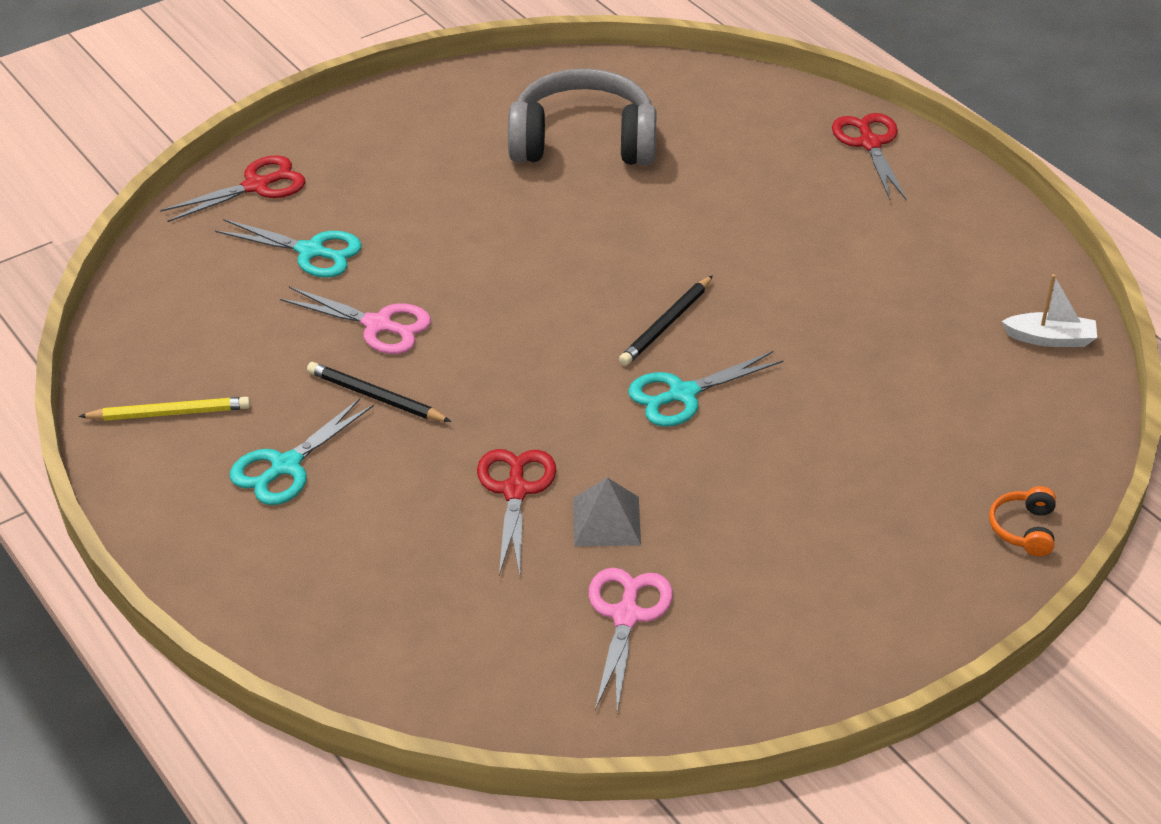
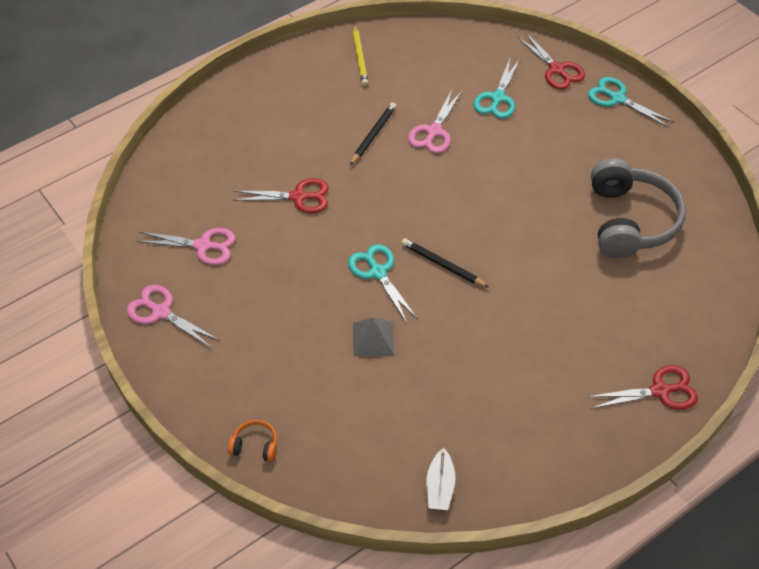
camera: 90 degrees right, 10 degrees up
turquoise scissors [230,398,374,505] -> turquoise scissors moved to [588,77,674,128]
grey pyramid [573,477,641,546] -> grey pyramid moved to [353,317,394,356]
none -> pink scissors [127,285,219,348]

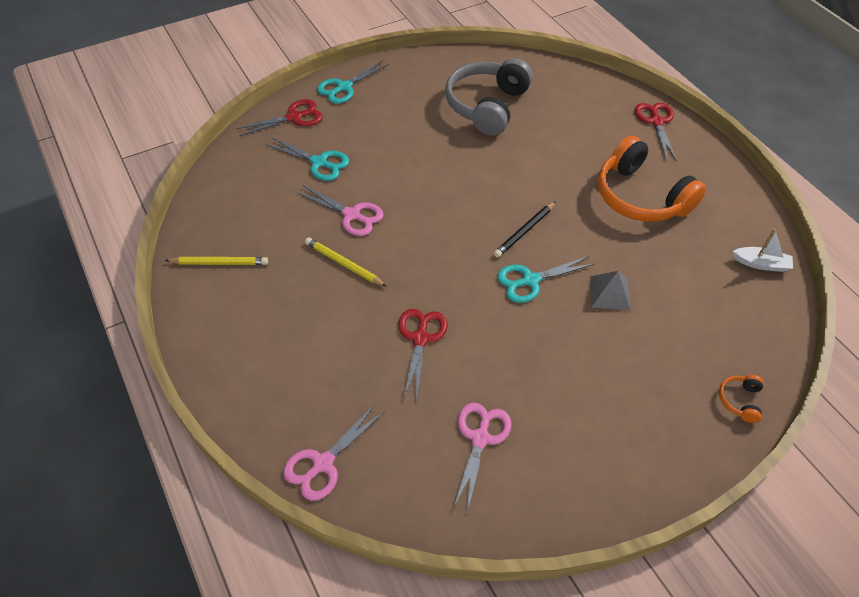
camera: 85 degrees left, 0 degrees up
pink scissors [127,285,219,348] -> pink scissors moved to [283,405,385,501]
black pencil [350,102,397,165] -> yellow pencil [305,237,387,287]
grey headphones [591,158,686,258] -> grey headphones turned 75 degrees counterclockwise [445,58,533,136]
none -> orange headphones [598,136,706,222]

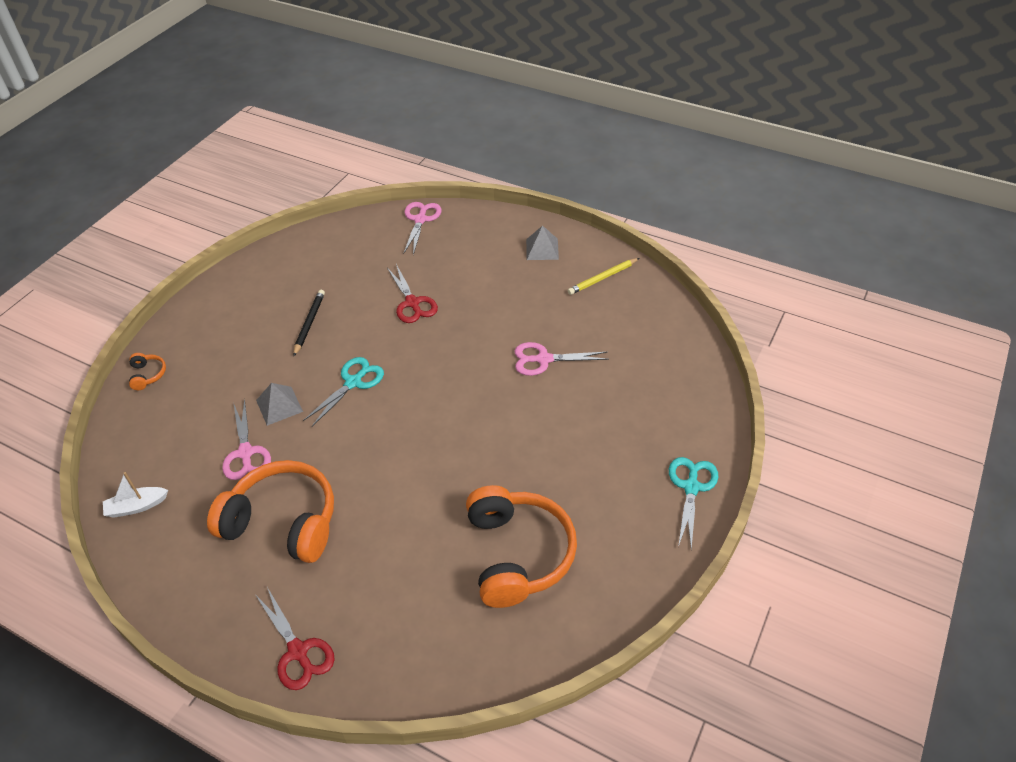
camera: 150 degrees right, 5 degrees down
red scissors [236,99,323,136] -> none
turquoise scissors [266,137,349,181] -> none
yellow pencil [305,237,387,287] -> none
grey headphones [445,58,533,136] -> orange headphones [466,485,577,608]
pink scissors [453,403,512,512] -> pink scissors moved to [222,398,271,480]
black pencil [494,201,556,258] -> black pencil moved to [293,290,325,357]
none -> grey pyramid [526,225,559,260]

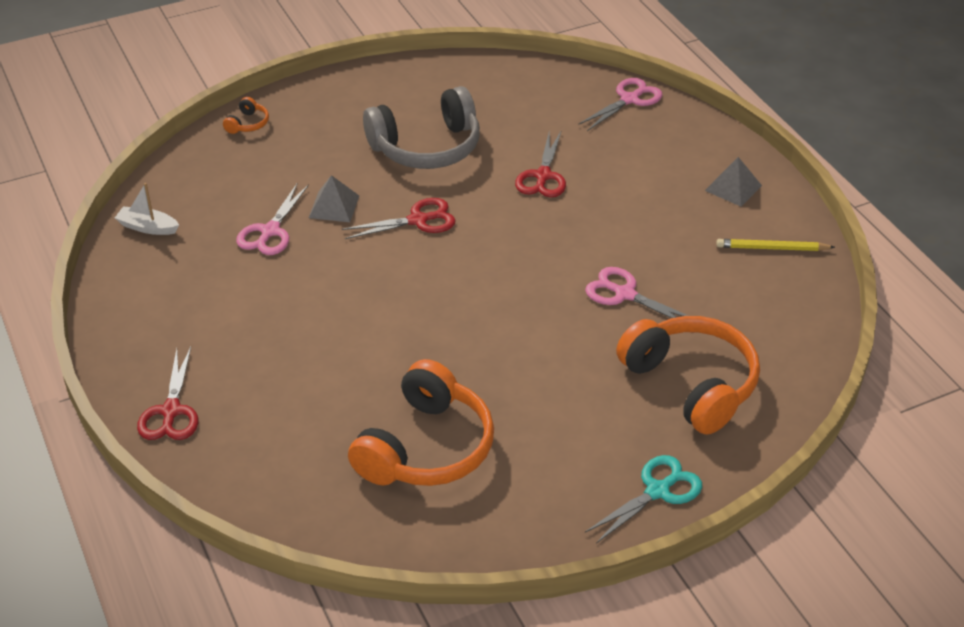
camera: 35 degrees right, 5 degrees down
orange headphones [207,460,334,563] -> orange headphones moved to [616,316,760,435]
black pencil [293,290,325,357] -> grey headphones [363,86,480,169]
turquoise scissors [303,357,384,426] -> red scissors [342,198,455,239]

